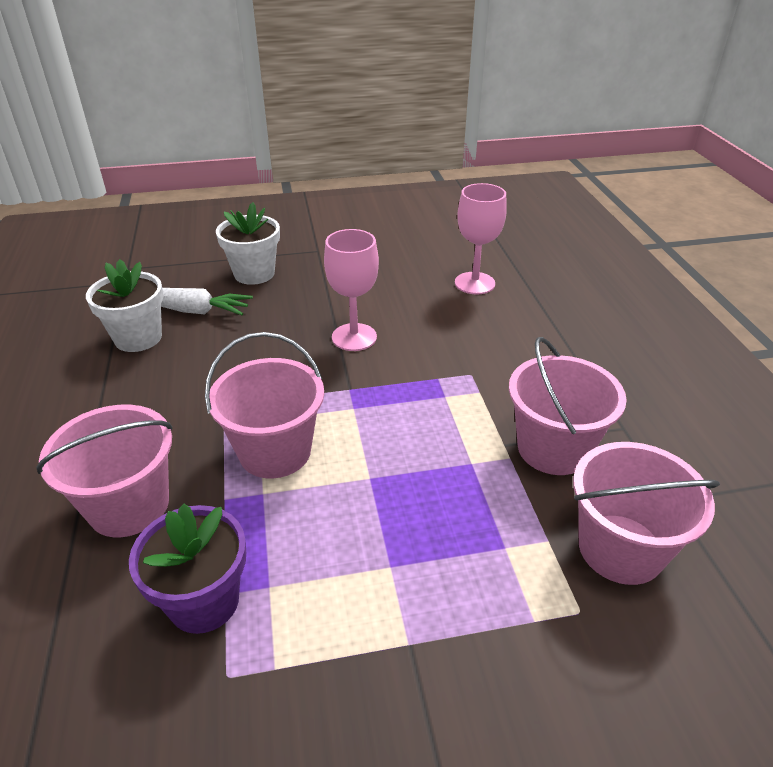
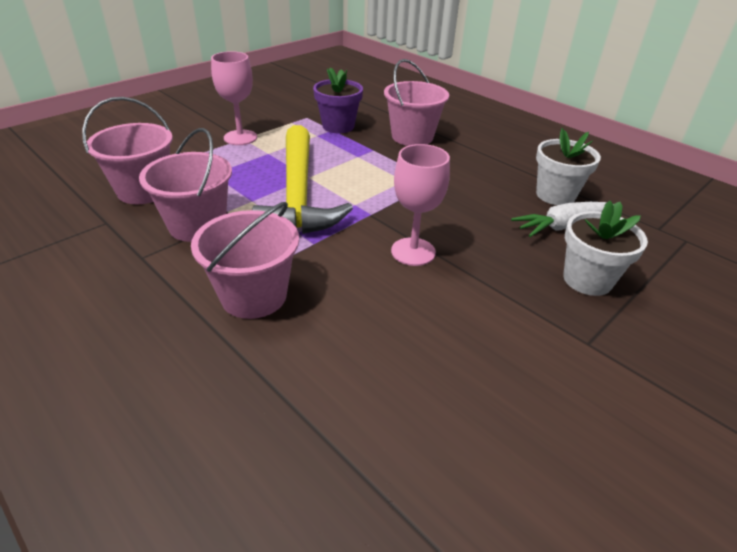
camera: 145 degrees right, 0 degrees up
pink bucket [205,332,324,479] -> pink bucket moved to [191,202,299,319]
pink goblet [455,183,507,294] -> pink goblet moved to [211,51,257,145]
none -> yellow hammer [252,125,353,234]

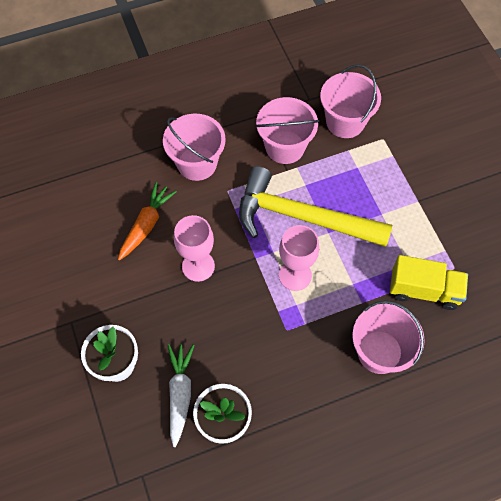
camera: 115 degrees right, 25 degrees up
pink goblet [211,51,257,145] -> pink goblet moved to [279,225,319,291]
purple flower pot [313,67,363,133] -> yellow truck [390,255,468,310]
none -> orange carrot [118,182,177,261]

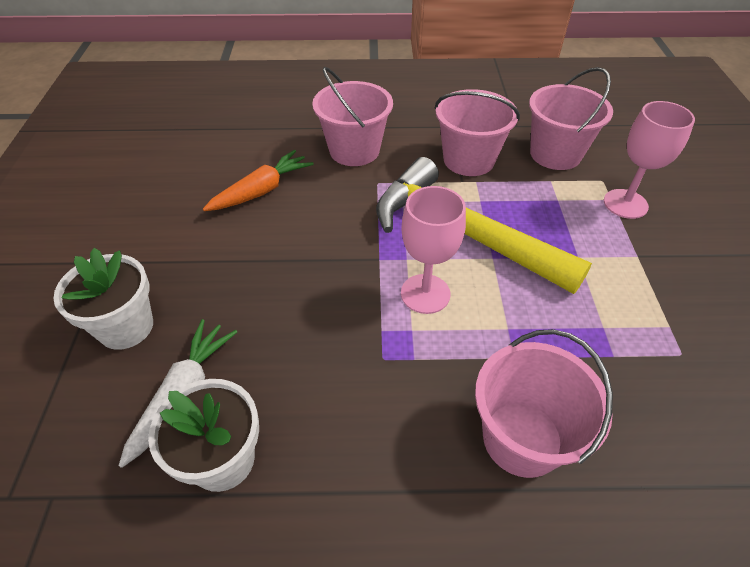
camera: 20 degrees right, 15 degrees down
pink goblet [174,215,215,282] -> pink goblet moved to [604,101,695,219]
yellow truck [390,255,468,310] -> none

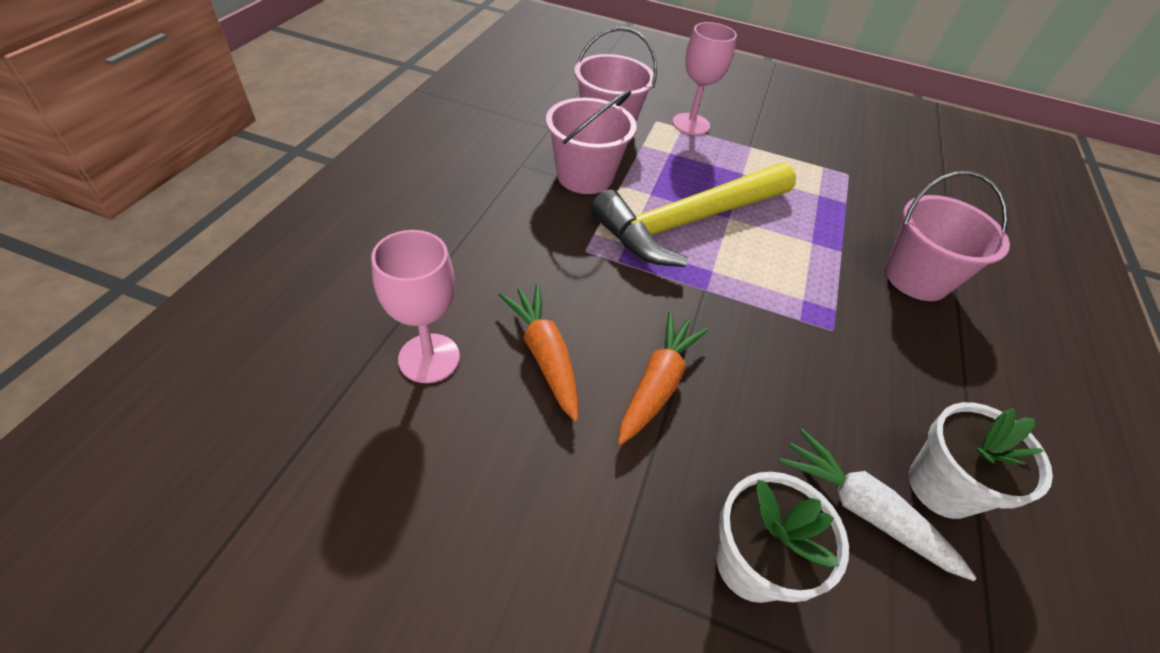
camera: 75 degrees left, 0 degrees up
pink bucket [312,67,393,166] -> none
pink goblet [401,186,466,314] -> pink goblet moved to [371,230,460,383]
none -> orange carrot [618,312,709,445]

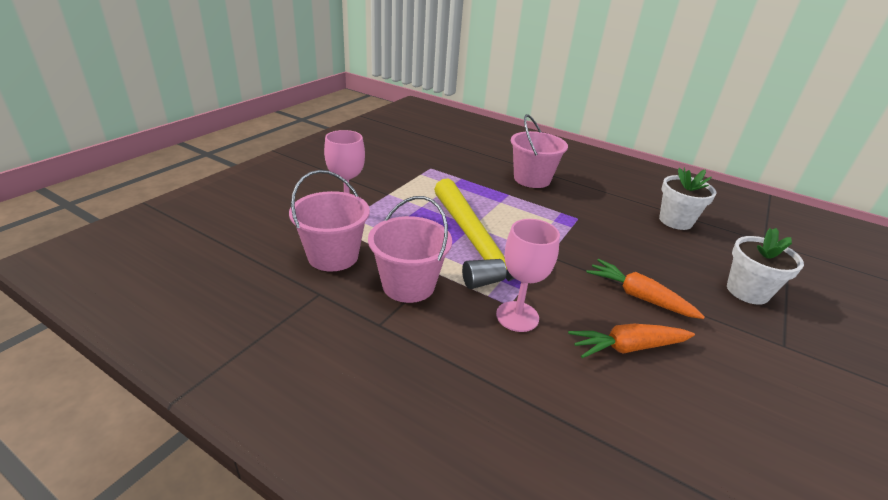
camera: 75 degrees left, 15 degrees down
pink goblet [371,230,460,383] -> pink goblet moved to [496,219,560,332]
white carrot [779,429,976,581] -> none

